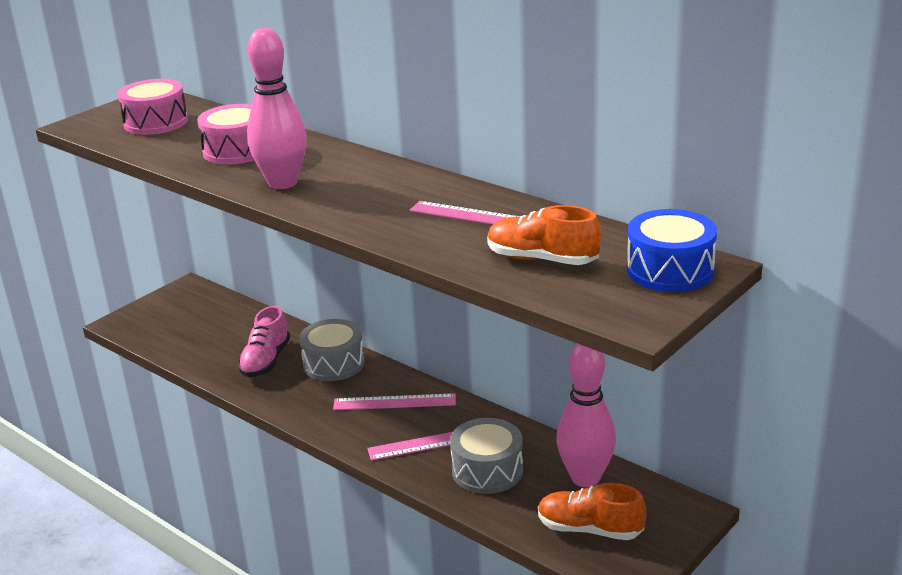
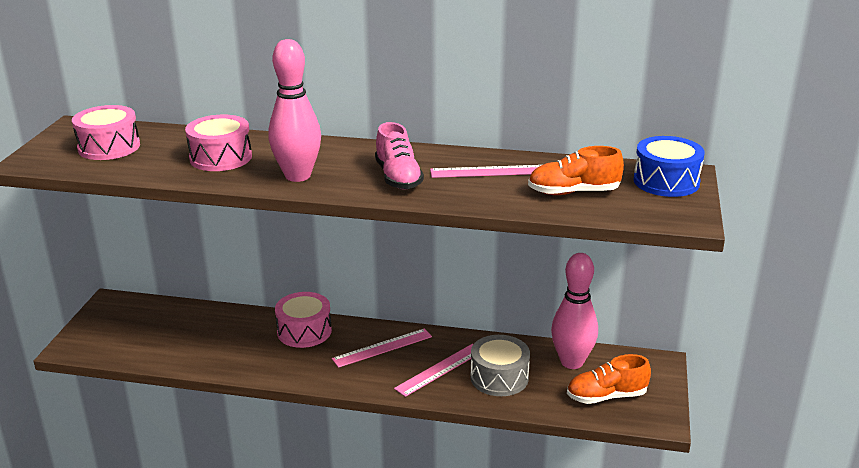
camera: 30 degrees left, 0 degrees up
pink shoe [238,306,290,377] -> pink shoe moved to [375,122,424,189]
grey drum [299,319,365,381] -> pink drum [275,292,332,348]

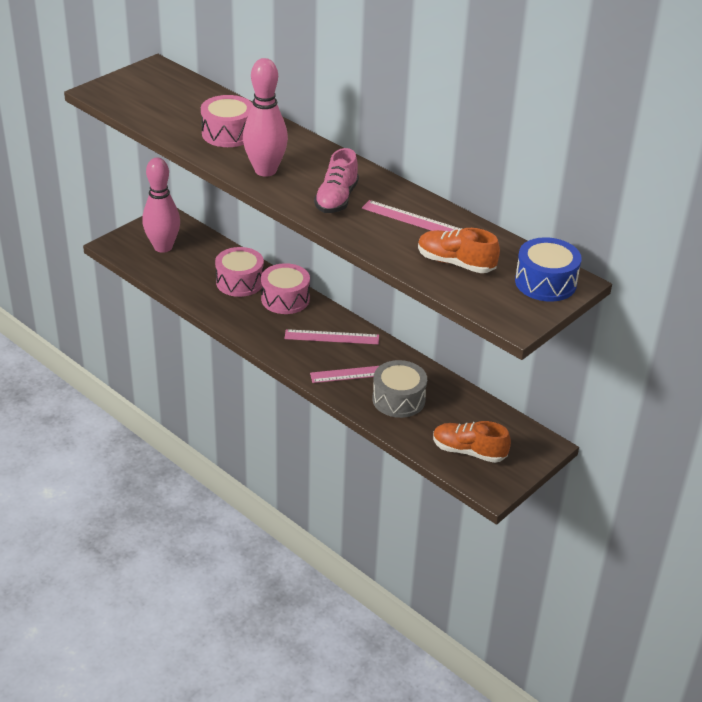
camera: 30 degrees right, 10 degrees up
pink drum [72,105,140,160] -> pink drum moved to [215,247,264,297]
pink bowling pin [551,253,598,369] -> pink bowling pin moved to [142,158,180,253]

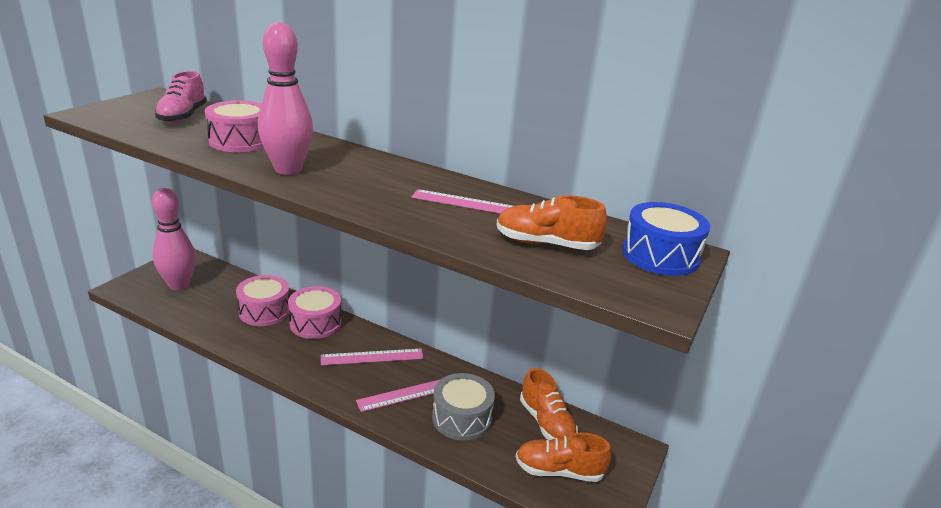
camera: 15 degrees left, 10 degrees down
pink shoe [314,148,359,213] -> pink shoe moved to [154,71,207,123]
none -> orange shoe [520,368,578,440]

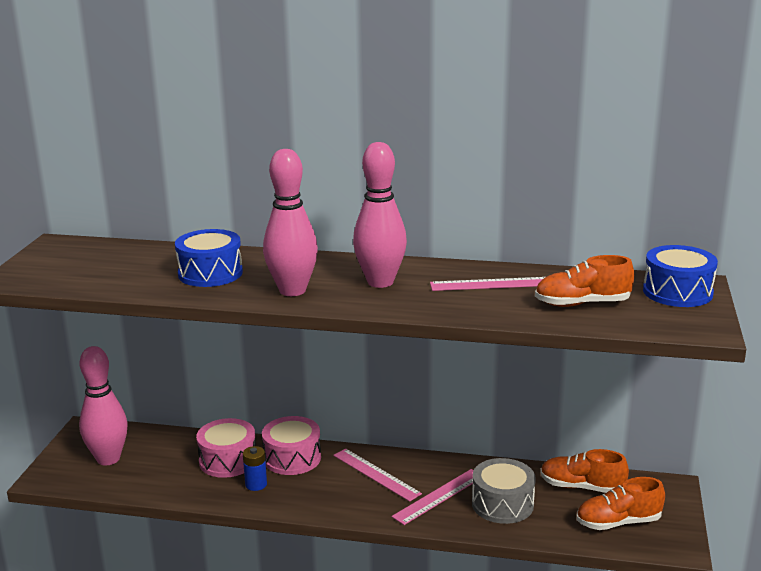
camera: 15 degrees left, 5 degrees down
pink shoe [154,71,207,123] -> none
pink drum [205,101,264,152] -> blue drum [175,229,243,287]
pink ruler [321,349,424,365] -> pink ruler turned 75 degrees clockwise [333,448,422,502]
orange shoe [520,368,578,440] -> orange shoe turned 150 degrees clockwise [540,449,629,493]
none -> blue battery [243,446,267,491]
none -> pink bowling pin [353,142,407,288]

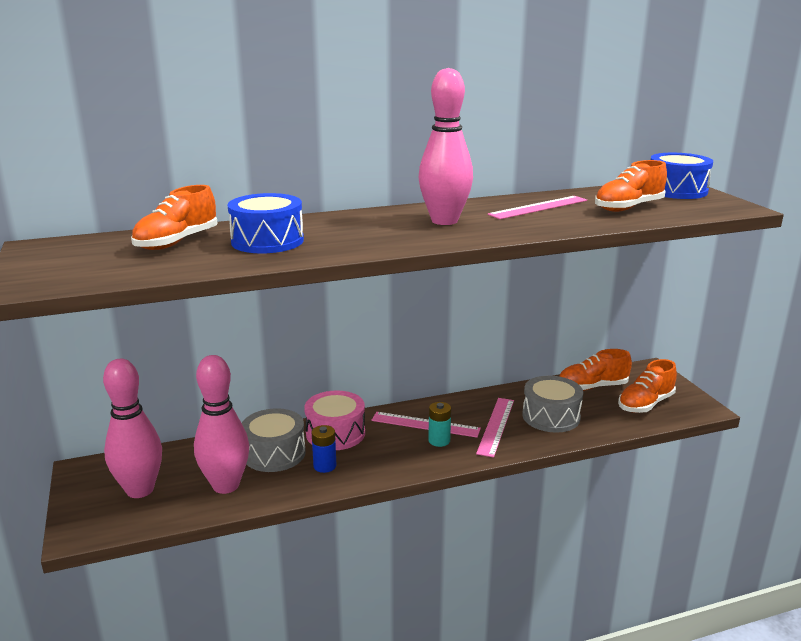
camera: 30 degrees left, 0 degrees up
pink drum [196,418,256,478] -> grey drum [242,408,306,472]
pink bowling pin [263,149,318,296] -> pink bowling pin moved to [194,355,249,494]
none -> orange shoe [131,185,217,250]
none -> turquoise battery [428,402,451,447]

